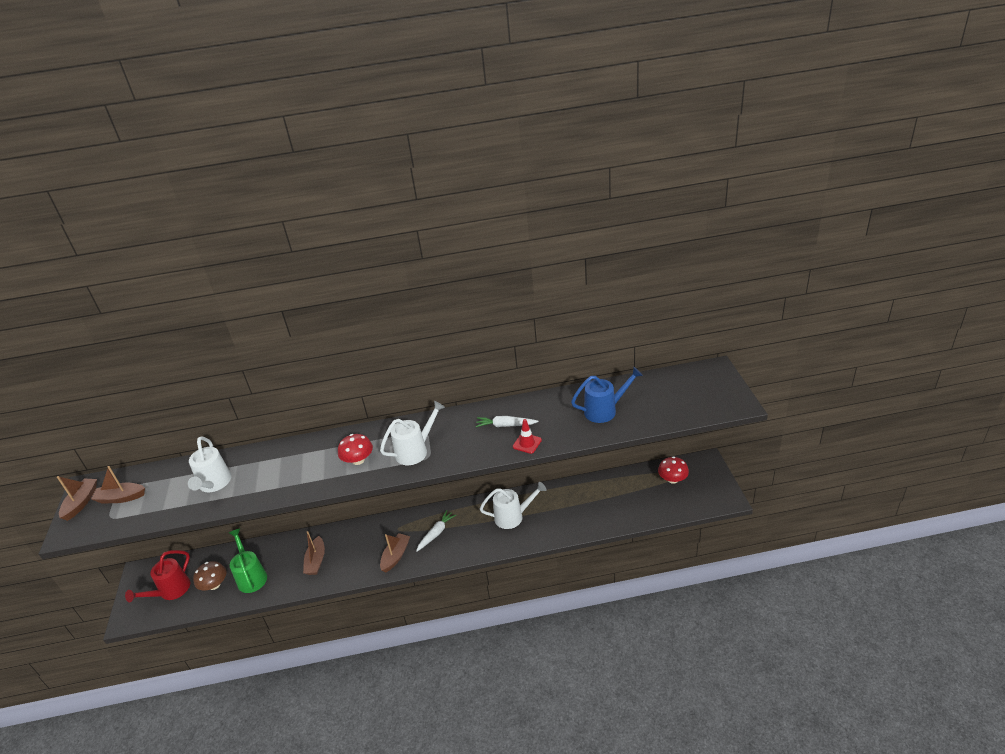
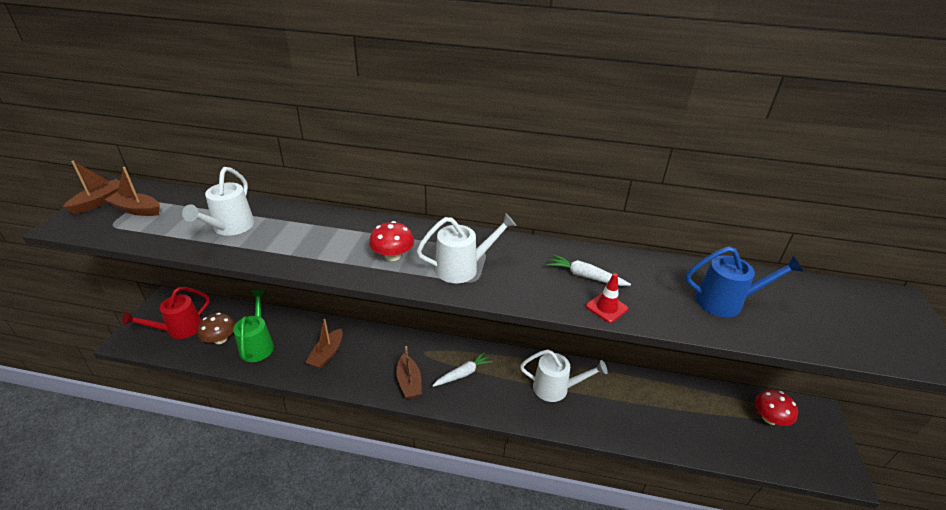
camera: 15 degrees right, 0 degrees up
brown boat [380,533,410,573] -> brown boat turned 120 degrees clockwise [396,346,422,399]

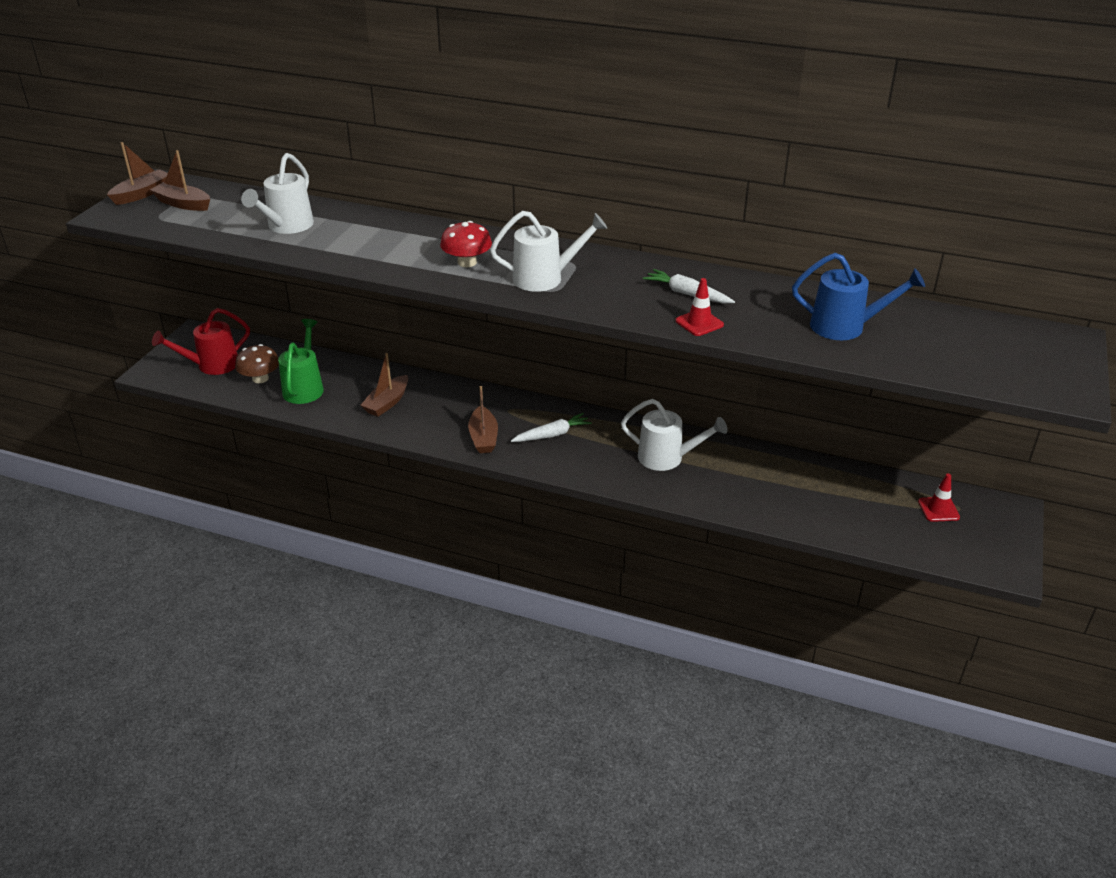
camera: 10 degrees right, 0 degrees up
red mushroom [755,390,798,426] -> red traffic cone [918,474,960,522]

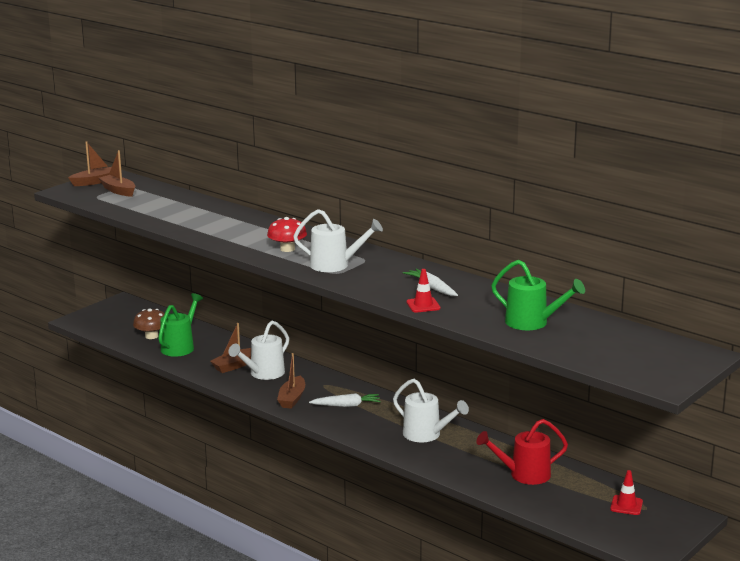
camera: 20 degrees right, 15 degrees down
red watering can [152,308,250,375] -> red watering can moved to [476,419,568,485]
white watering can [241,153,314,234] -> white watering can moved to [228,321,289,380]
blue watering can [792,253,925,340] -> green watering can [491,260,585,330]

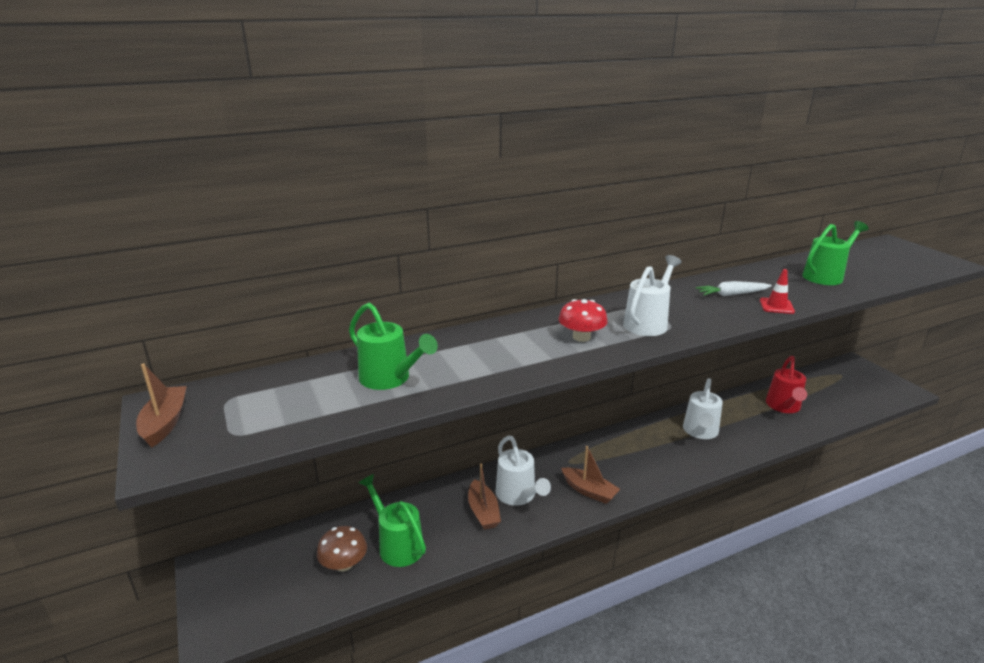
camera: 65 degrees left, 5 degrees up
brown boat [99,150,135,197] -> none
white carrot [309,393,381,407] -> none
white watering can [393,379,469,442] -> white watering can turned 135 degrees clockwise [683,378,723,439]
red traffic cone [610,470,643,515] -> none
none -> green watering can [349,303,438,390]

